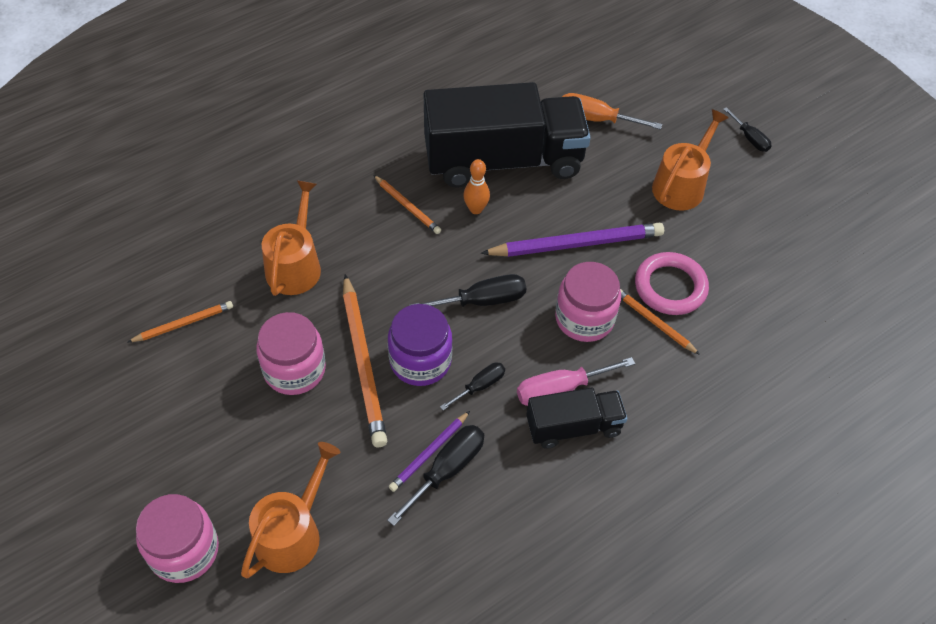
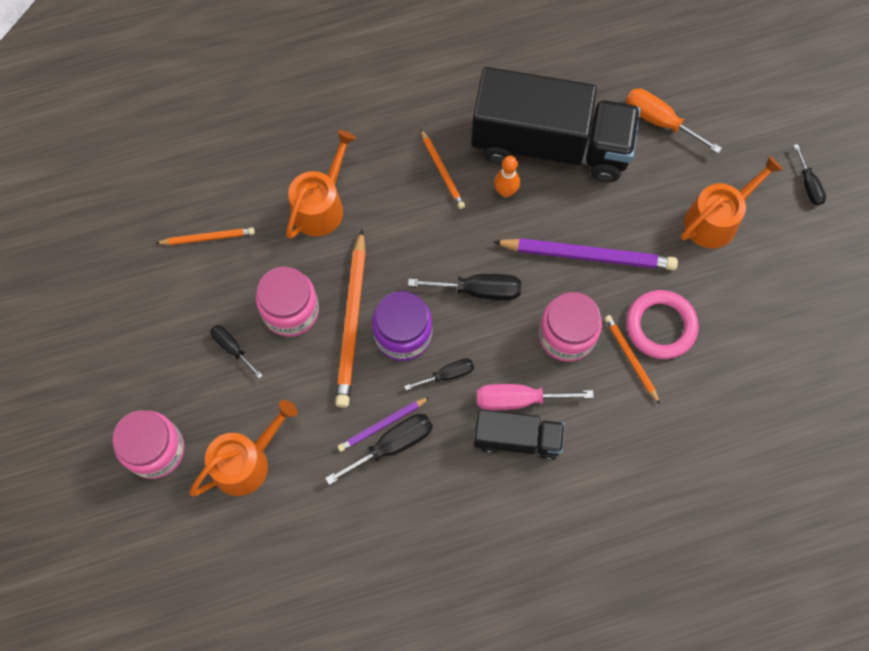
camera: 20 degrees right, 15 degrees up
none -> black screwdriver [210,325,263,379]

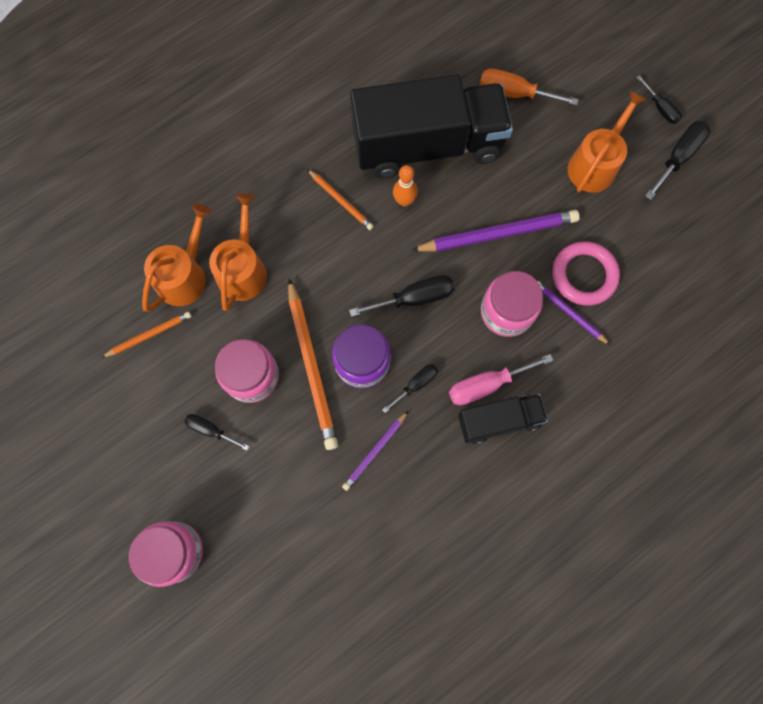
camera: 20 degrees left, 5 degrees up
orange watering can [189,400,298,496] -> orange watering can moved to [142,204,212,312]
black screwdriver [325,414,433,485] -> black screwdriver moved to [645,121,710,200]
orange pencil [605,315,660,404] -> purple pencil [537,281,610,345]

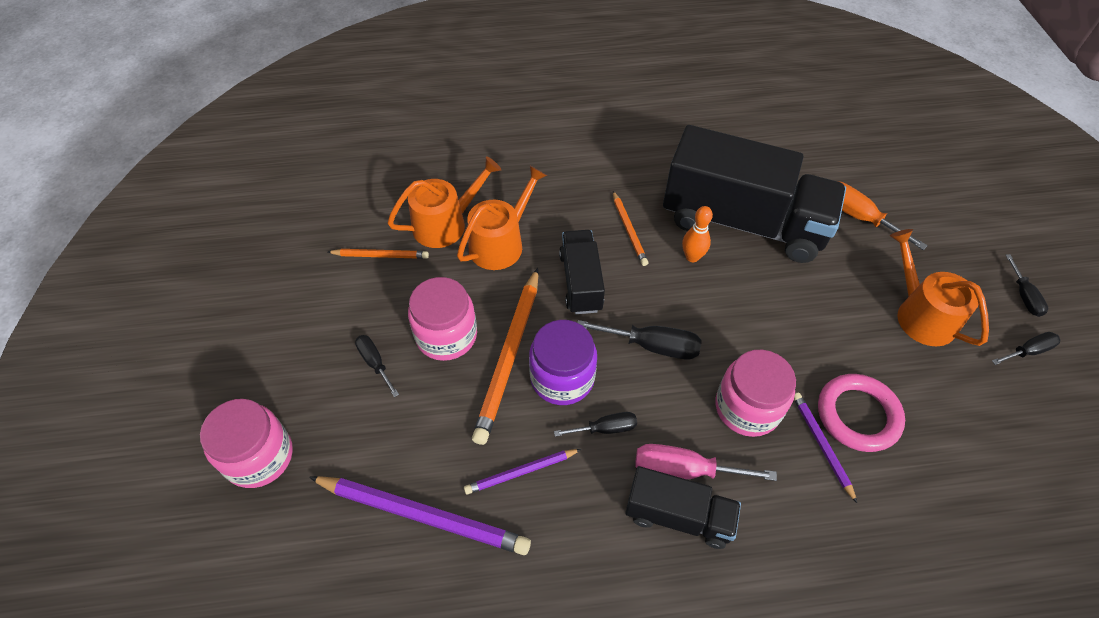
camera: 30 degrees right, 20 degrees down
purple pencil [411,210,580,252] -> purple pencil moved to [309,476,531,555]
orange watering can [568,91,647,193] -> orange watering can turned 90 degrees counterclockwise [890,229,989,346]
black screwdriver [645,121,710,200] -> black screwdriver [992,332,1060,365], size x0.63
none -> black truck [559,230,605,314]

